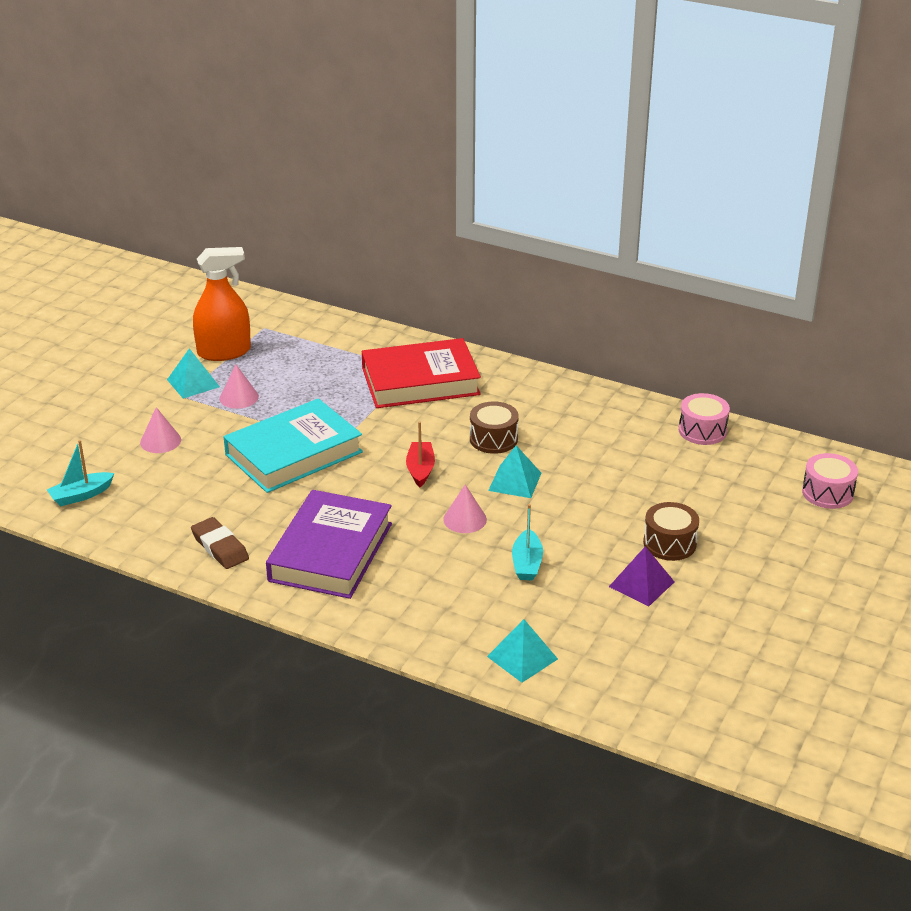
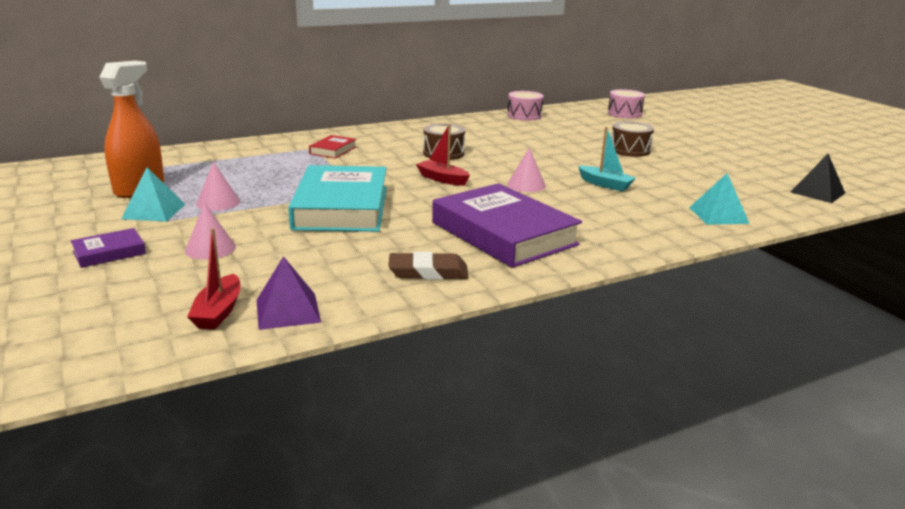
camera: 55 degrees left, 10 degrees down
turquoise boat [47,440,114,506] -> red boat [187,228,240,330]
red book [362,338,481,408] -> red book [309,135,357,159], size x0.44
turquoise pyramid [488,445,541,498] -> none
purple pyramid [609,546,674,606] -> purple pyramid moved to [256,256,321,330]
none -> purple book [71,228,146,268]
none -> black pyramid [791,154,845,203]

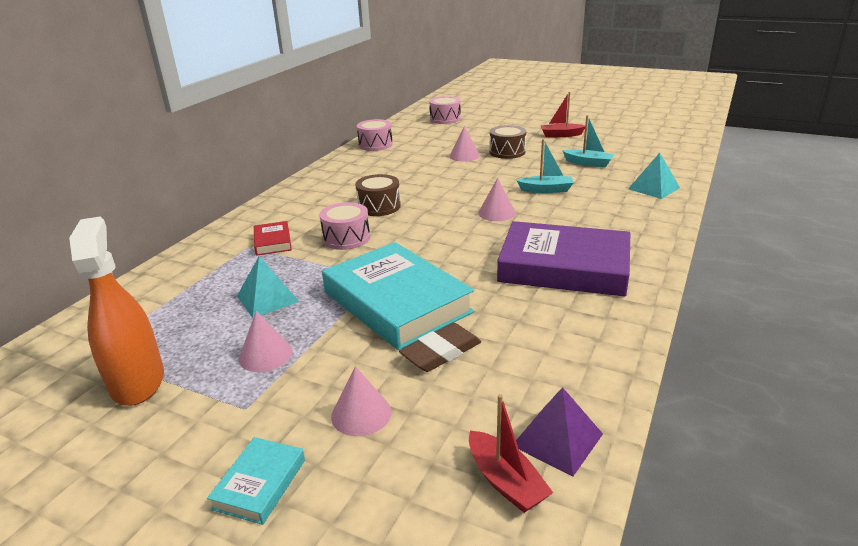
camera: 35 degrees left, 5 degrees up
purple book [71,228,146,268] -> turquoise book [207,437,305,525]
turquoise pyramid [121,167,185,222] -> turquoise pyramid moved to [237,256,299,318]
brown eraser [388,252,468,280] -> brown eraser moved to [399,323,481,372]
red boat [416,124,470,186] -> red boat moved to [540,92,585,137]
black pyramid [791,154,845,203] -> none
none -> pink drum [320,202,370,250]
none -> pink cone [449,126,480,162]
none -> turquoise boat [562,115,615,167]

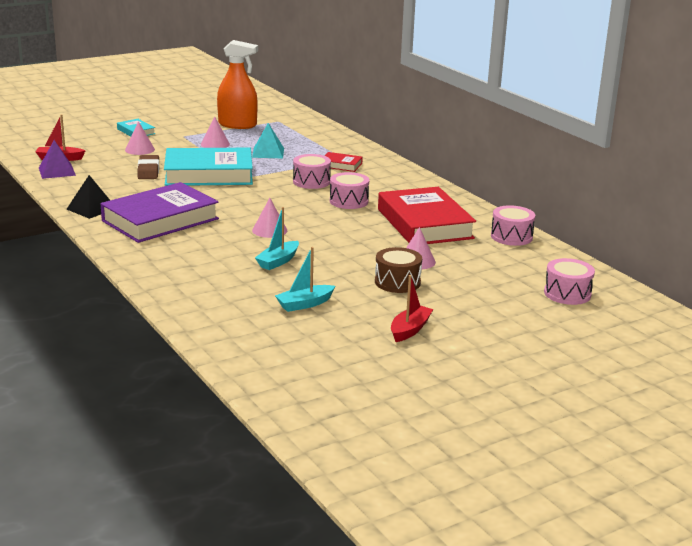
camera: 120 degrees right, 5 degrees down
brown drum [355,174,401,216] -> pink drum [330,172,369,209]
turquoise pyramid [628,153,680,199] -> none
none -> black pyramid [66,175,110,219]
none -> red book [378,187,476,244]

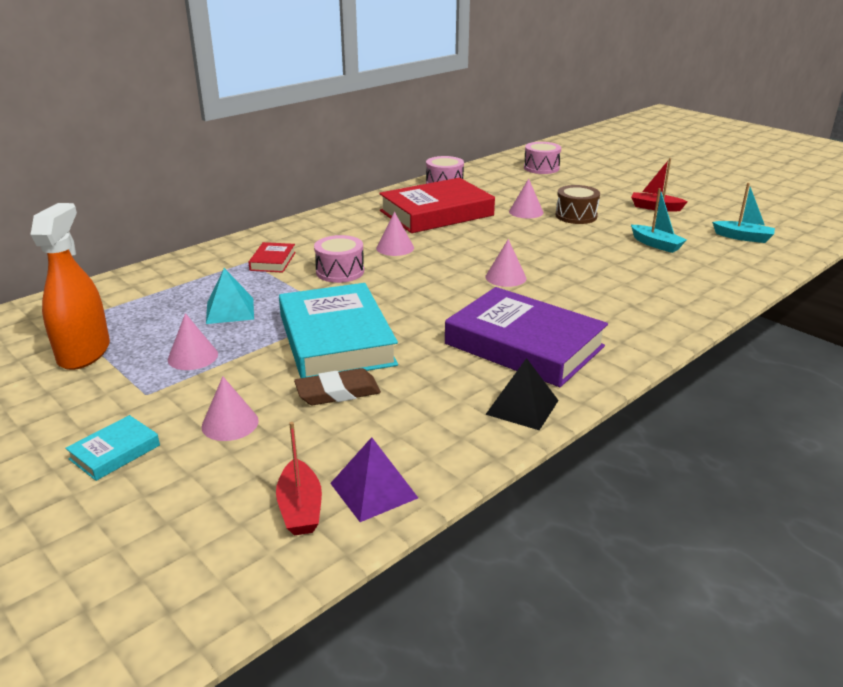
camera: 100 degrees left, 5 degrees up
turquoise boat [255,207,299,270] -> turquoise boat moved to [712,183,775,243]
pink drum [330,172,369,209] -> pink cone [376,212,414,256]

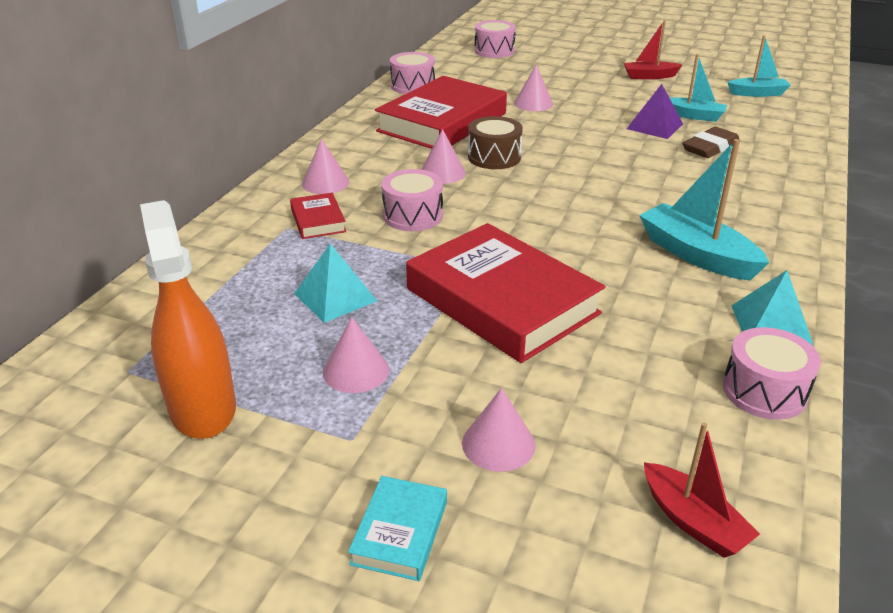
camera: 25 degrees left, 5 degrees up
turquoise book [279,283,398,378] -> red book [406,223,605,363]
brown eraser [294,368,381,405] -> brown eraser moved to [683,127,740,158]
purple pyramid [330,437,418,522] -> purple pyramid moved to [627,84,683,139]
purple book [445,287,608,387] -> turquoise boat [639,139,769,281]
pink cone [485,239,526,287] -> pink cone moved to [302,139,349,194]
black pyramid [485,358,559,430] -> turquoise pyramid [731,270,814,346]
brown drum [555,185,600,224] -> brown drum moved to [468,116,523,169]
none -> pink drum [723,327,821,420]

